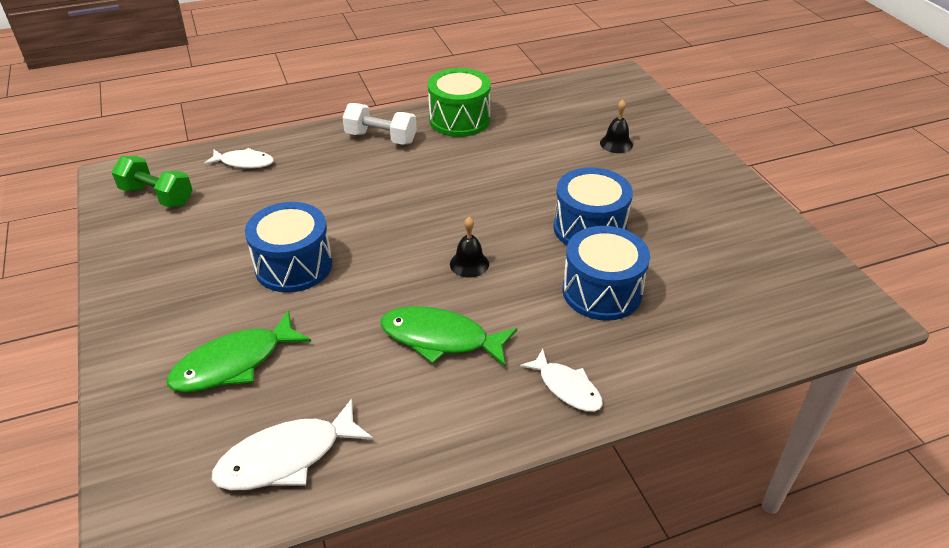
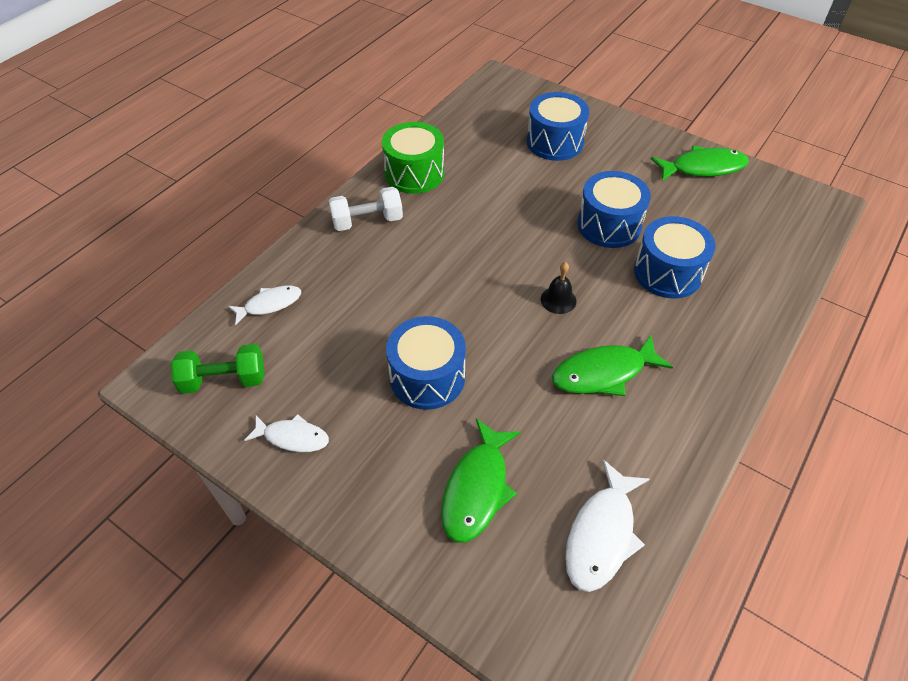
camera: 35 degrees left, 10 degrees up
white fish [520,349,603,412] -> white fish moved to [244,414,329,452]
black bell [600,100,633,153] -> blue drum [526,92,589,161]
none -> green fish [651,146,749,181]

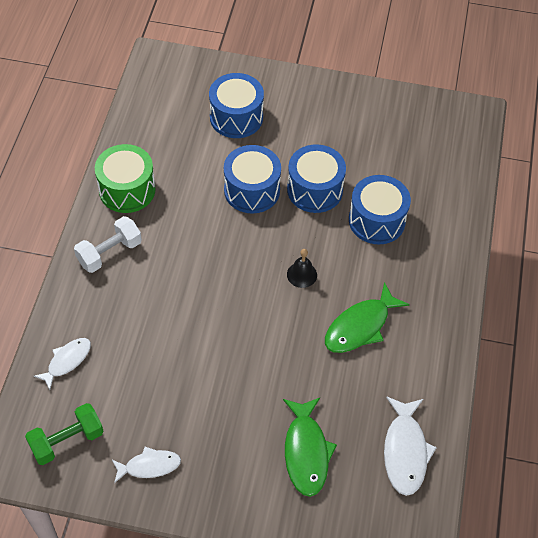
camera: 25 degrees left, 5 degrees up
blue drum [386,316,466,410] -> blue drum moved to [224,145,281,214]
green fish [651,146,749,181] -> none

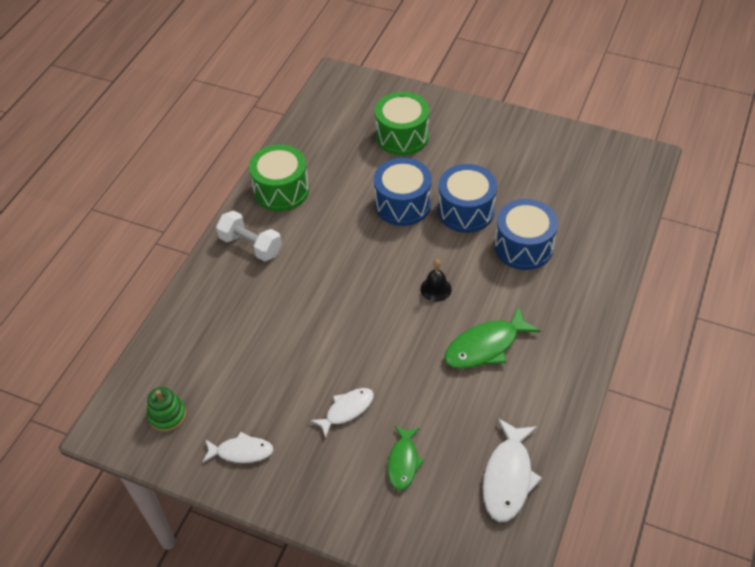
camera: 15 degrees right, 5 degrees down
green dumbbell [25,403,104,465] -> green stacking toy [147,387,186,432]
white fish [34,338,91,390] -> white fish moved to [310,388,374,438]
white dumbbell [74,216,142,273] -> white dumbbell turned 60 degrees clockwise [216,211,282,262]
blue drum [209,73,264,138] -> green drum [375,92,429,156]
green fish [283,398,337,497] -> green fish [388,426,424,490], size x0.64

